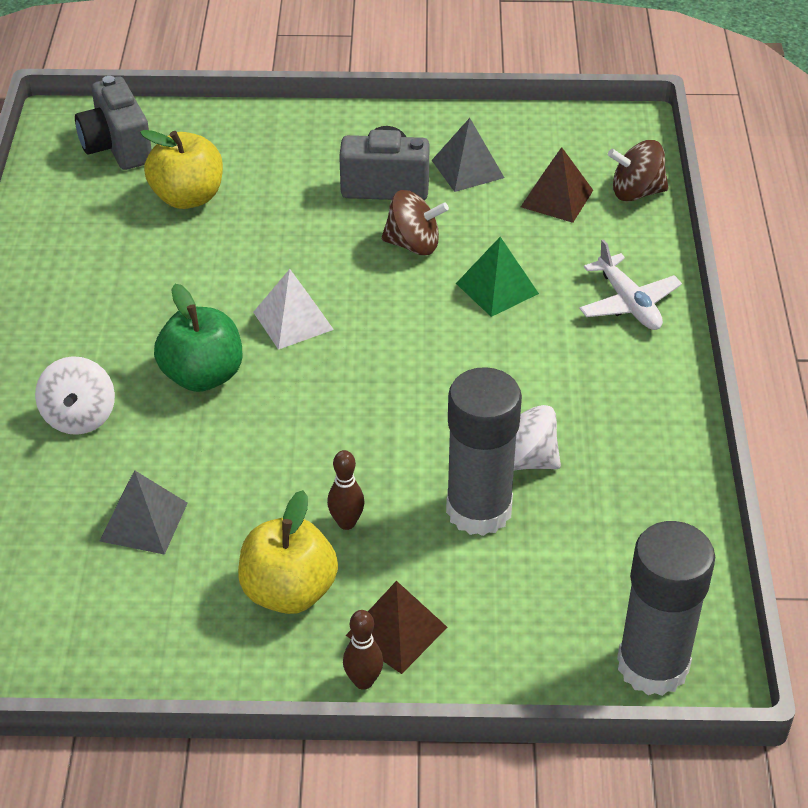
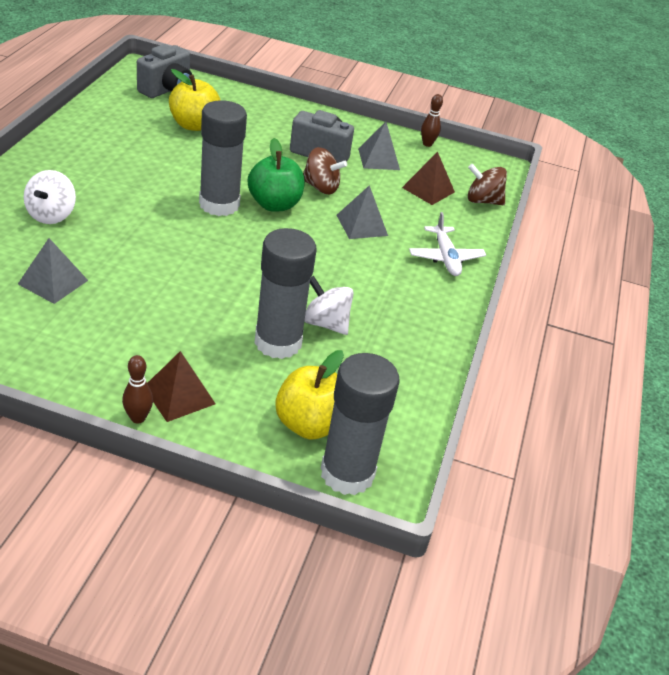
camera: 10 degrees right, 5 degrees down
grey camera [75,76,152,170] -> grey camera turned 135 degrees counterclockwise [137,44,192,98]
green apple [154,284,242,392] -> green apple moved to [248,138,305,212]
yellow apple [238,490,338,614] -> yellow apple moved to [275,350,344,439]
white pyramid [253,269,334,350] -> grey glue stick [199,100,247,216]
brown bowling pin [327,450,364,530] -> brown bowling pin moved to [421,94,443,147]
green pyramid [456,237,539,317] -> grey pyramid [337,185,388,239]

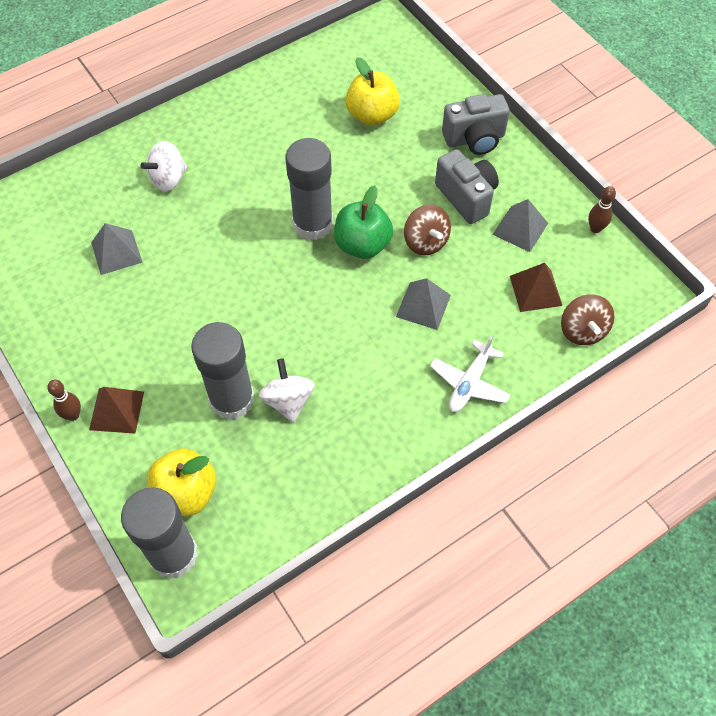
camera: 45 degrees right, 20 degrees up
grey camera [137,44,192,98] -> grey camera moved to [442,94,510,155]
brown spinning top [468,164,507,205] -> brown spinning top turned 150 degrees counterclockwise [561,294,614,345]

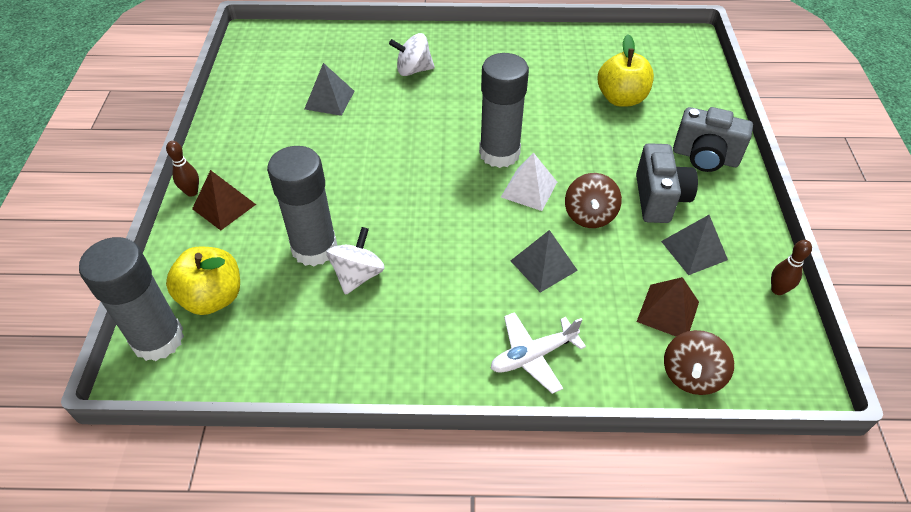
camera: 35 degrees right, 10 degrees down
green apple [334,185,393,259] -> white pyramid [501,153,557,211]

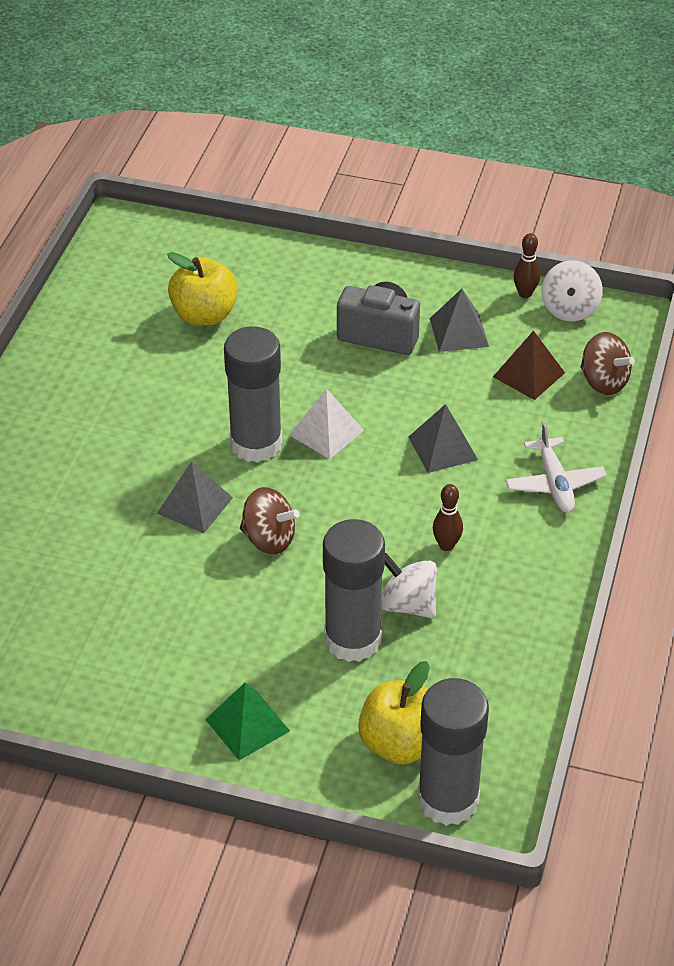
camera: 75 degrees left, 5 degrees down
brown bowling pin [166,141,199,197] -> brown bowling pin moved to [433,484,463,551]
brown pyramid [192,170,256,230] -> green pyramid [205,682,290,760]
grey pyramid [305,63,354,116] -> grey pyramid moved to [157,461,233,533]
white spinning top [389,33,435,76] -> white spinning top moved to [541,260,603,321]
brown spinning top [565,173,622,228] -> brown spinning top moved to [240,487,300,555]
grey camera [673,107,753,172] -> none

